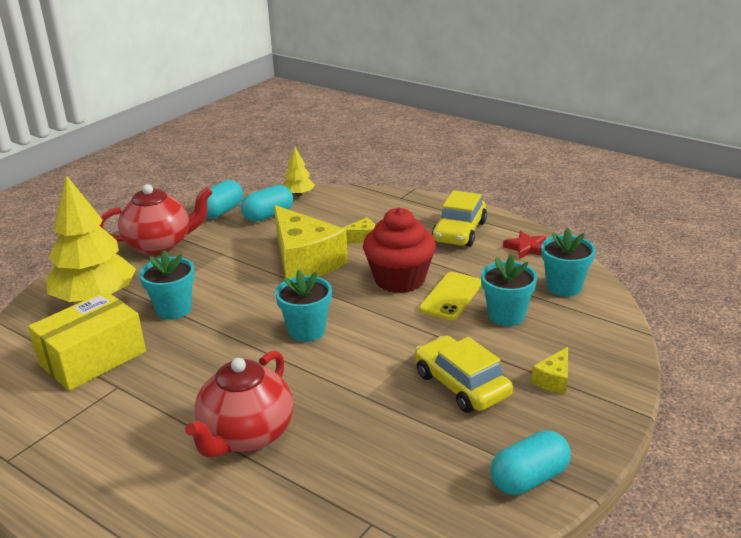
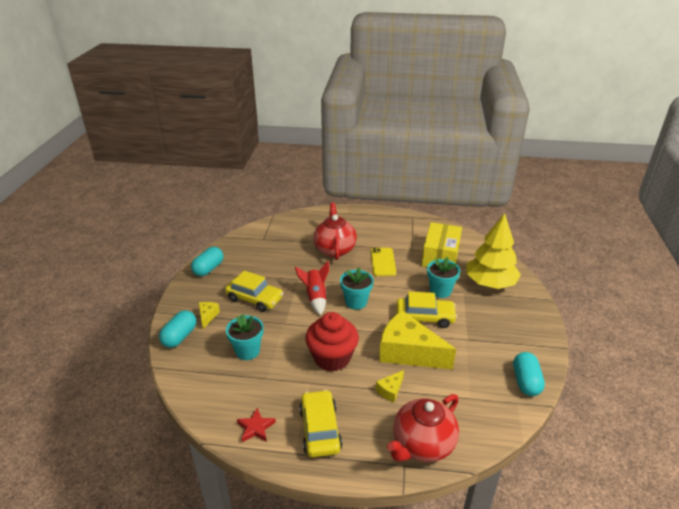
camera: 150 degrees right, 5 degrees up
red teapot [100,184,213,255] -> red teapot moved to [387,394,459,462]
turquoise capsule [241,185,293,222] -> turquoise capsule moved to [159,310,197,348]
yellow tree [282,147,315,196] -> none
yellow phone [419,272,482,320] -> yellow phone moved to [371,248,396,276]
turquoise flower pot [541,228,596,297] -> none
none -> red rocket [295,261,329,315]
none -> yellow car [396,291,457,328]

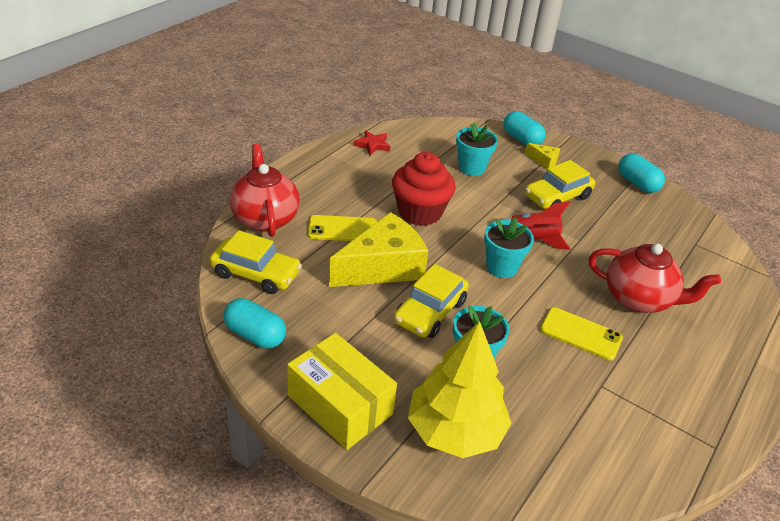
camera: 115 degrees right, 5 degrees up
yellow car [299,390,342,457] -> yellow car moved to [210,230,302,294]
yellow cheese [376,370,404,402] -> yellow phone [308,215,377,241]
yellow box [422,222,462,267] -> yellow box moved to [287,333,397,450]

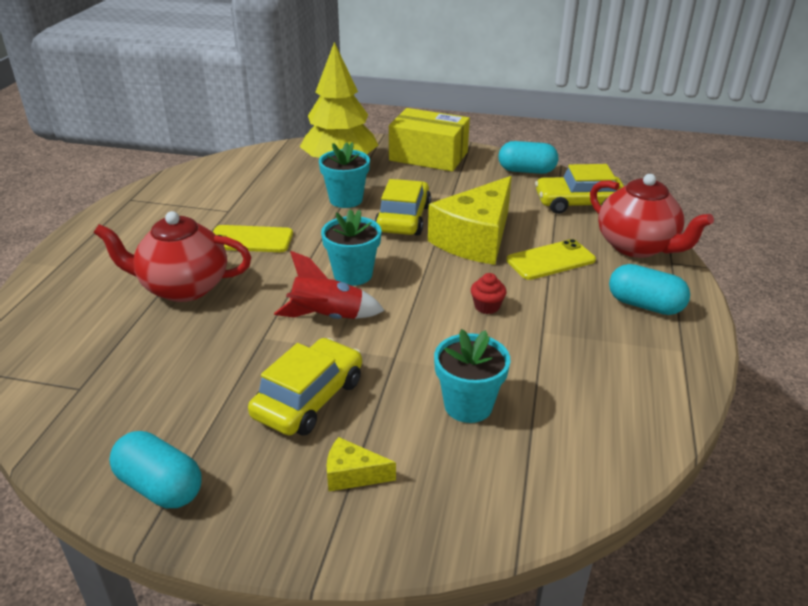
camera: 160 degrees right, 5 degrees down
red star [354,130,390,156] -> none
red cupcake [392,152,456,226] -> red cupcake [471,273,506,314], size x0.41
turquoise capsule [504,111,546,146] -> turquoise capsule moved to [609,264,690,315]

